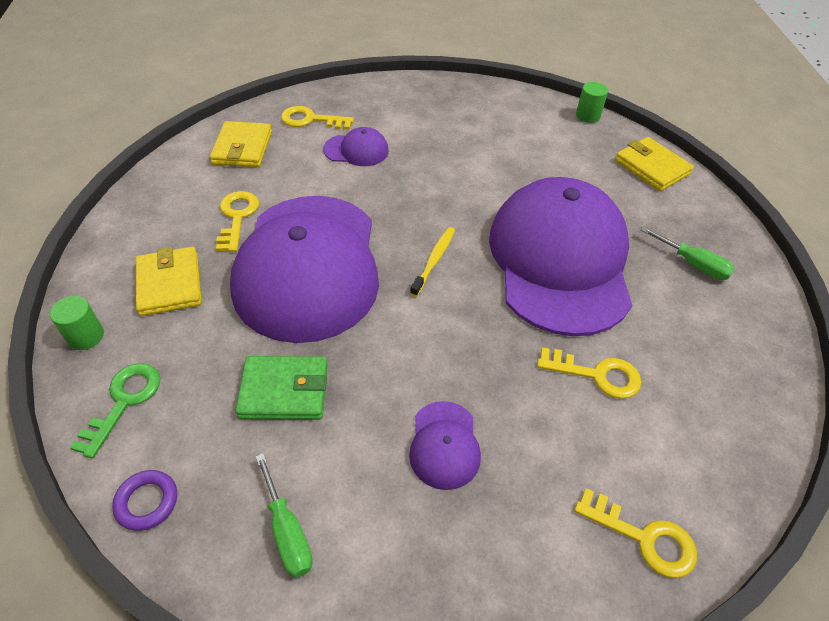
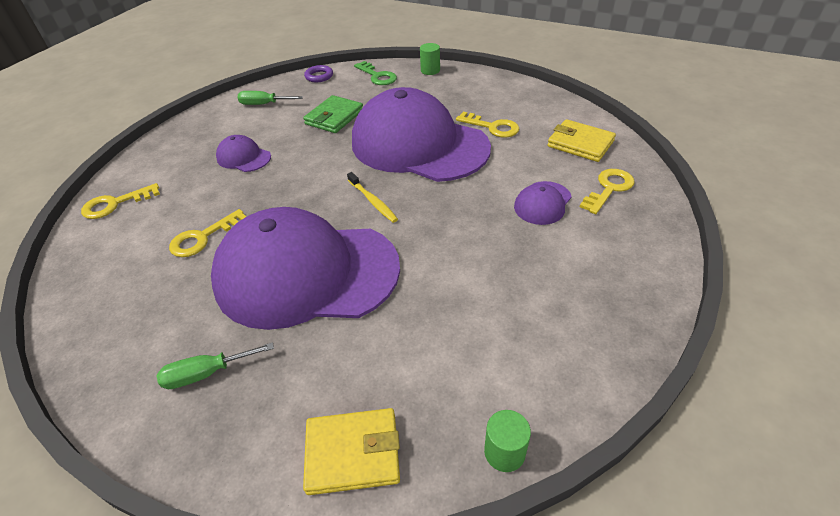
camera: 125 degrees right, 5 degrees down
yellow wallet [136,247,202,316] -> none
purple cap [489,177,632,336] -> purple cap turned 150 degrees clockwise [211,207,400,330]

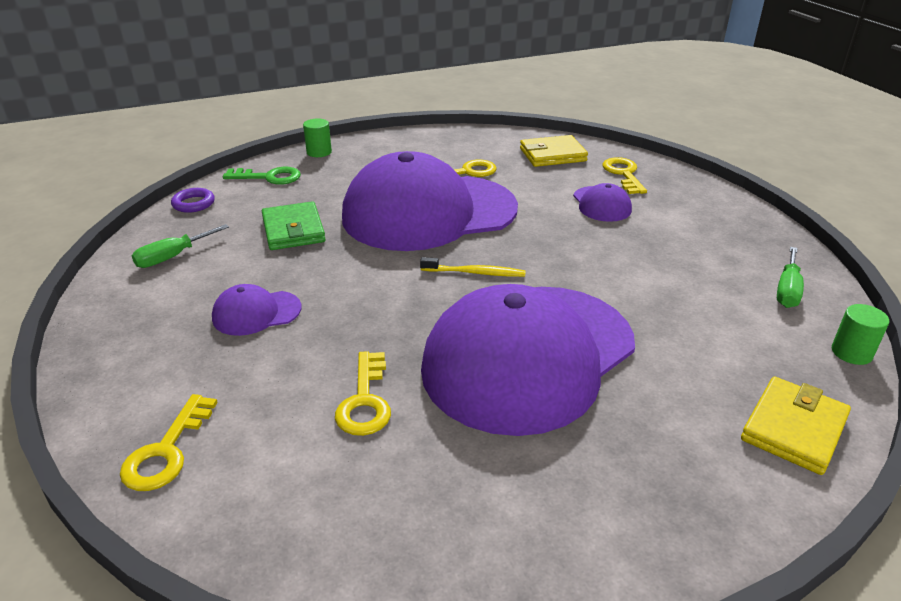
camera: 50 degrees left, 10 degrees down
green screwdriver [157,342,274,389] -> green screwdriver moved to [777,247,804,308]

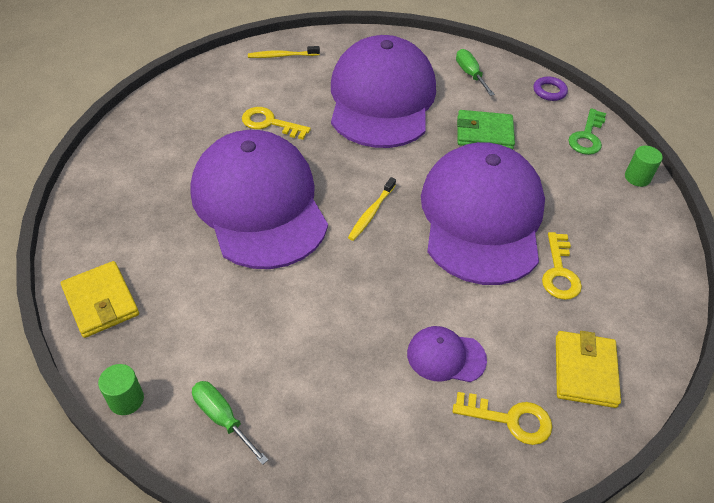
camera: 110 degrees right, 15 degrees up
yellow key [120,394,218,491] -> yellow toothbrush [248,46,320,58]
purple cap [212,284,301,336] -> purple cap [331,35,436,148], size x2.49

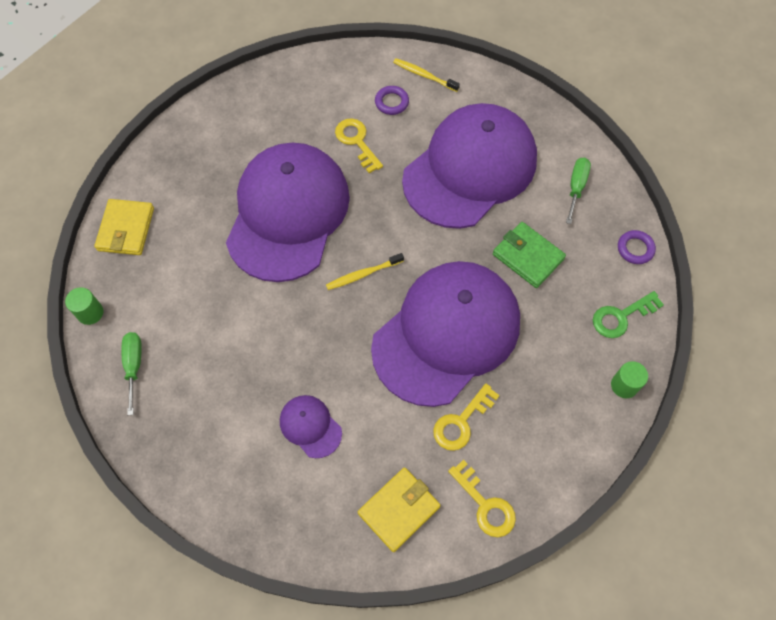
camera: 40 degrees right, 15 degrees up
yellow key [453,392,552,445] -> yellow key moved to [448,460,516,537]
none -> purple ring [375,86,409,115]

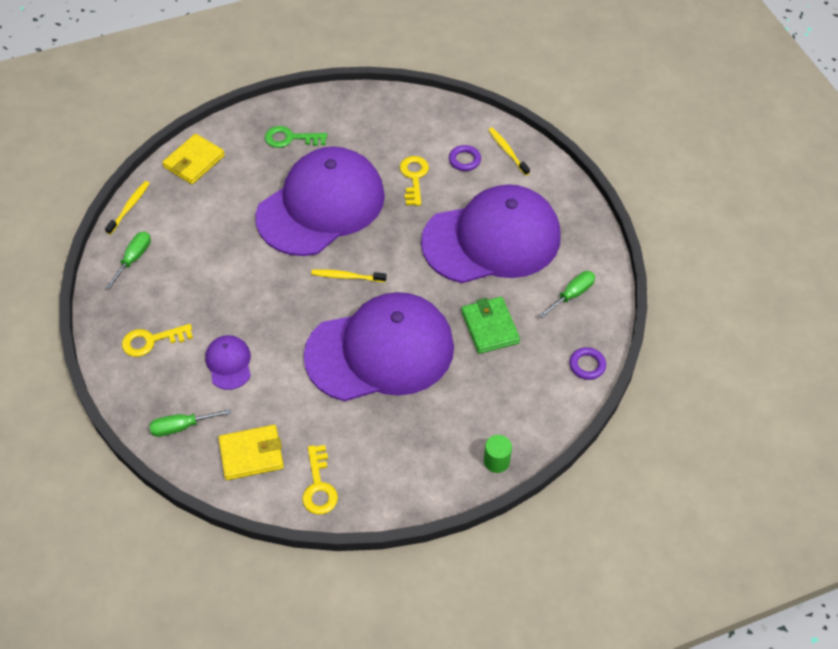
camera: 30 degrees right, 10 degrees down
green cylinder [65,287,103,325] -> yellow toothbrush [105,181,150,235]
yellow key [433,384,500,451] -> yellow key moved to [122,324,193,357]
green key [593,291,664,338] -> green key moved to [265,126,327,148]
none -> green screwdriver [149,409,231,437]

